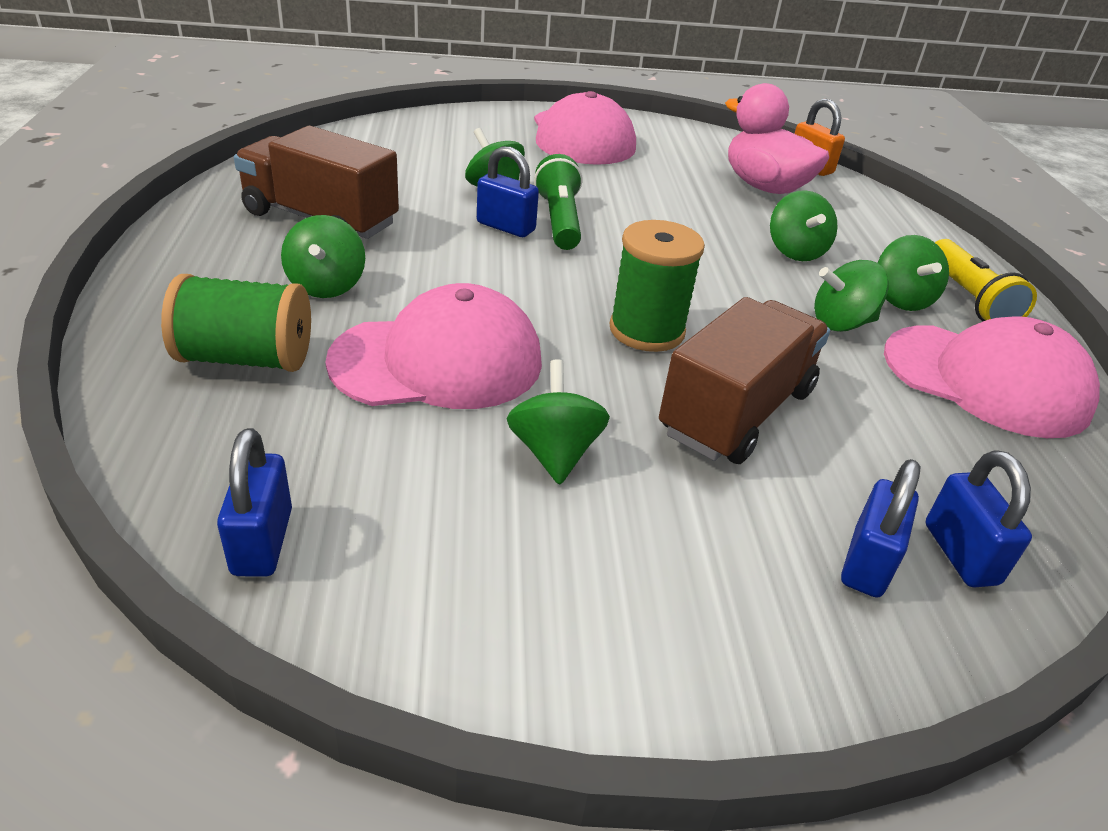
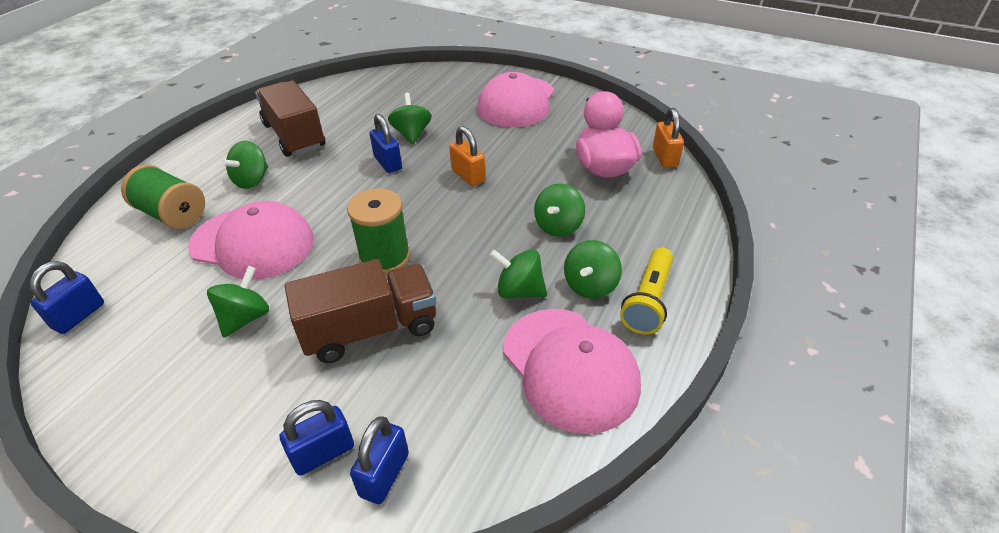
camera: 35 degrees right, 5 degrees up
green flashlight [534,154,582,250] -> none
none -> orange padlock [449,126,485,186]

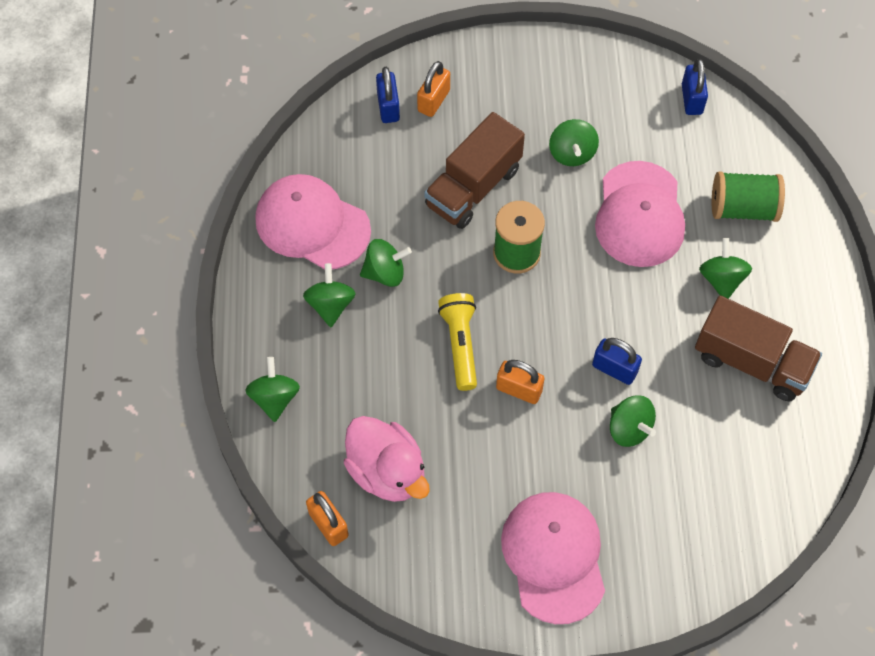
camera: 150 degrees right, 20 degrees up
pink cap [188,201,314,280] -> pink cap turned 75 degrees counterclockwise [595,161,685,267]
blue padlock [280,400,354,476] -> orange padlock [417,61,450,117]
green spinning top [534,183,585,237] -> green spinning top moved to [245,357,300,422]
yellow flashlight [620,247,673,335] -> yellow flashlight moved to [438,293,477,391]

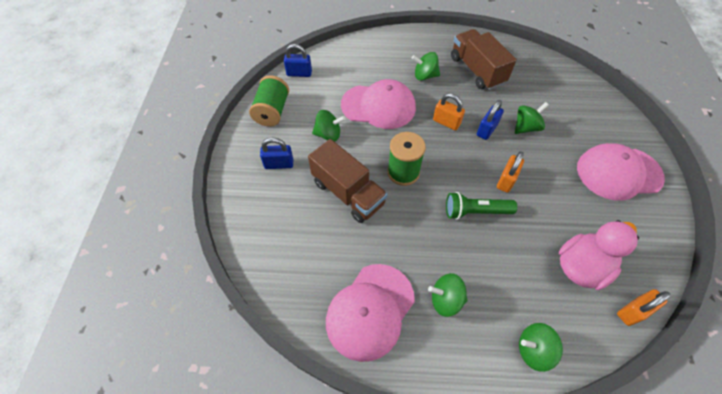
camera: 85 degrees left, 5 degrees down
green spinning top [360,239,412,287] -> none
blue padlock [376,67,400,123] -> blue padlock moved to [260,138,293,169]
orange padlock [417,61,450,117] -> orange padlock moved to [433,93,465,130]
yellow flashlight [438,293,477,391] -> green flashlight [446,192,517,220]
brown truck [695,296,822,401] -> brown truck turned 60 degrees counterclockwise [451,29,517,90]
green spool [712,171,785,222] -> green spool moved to [249,75,289,127]

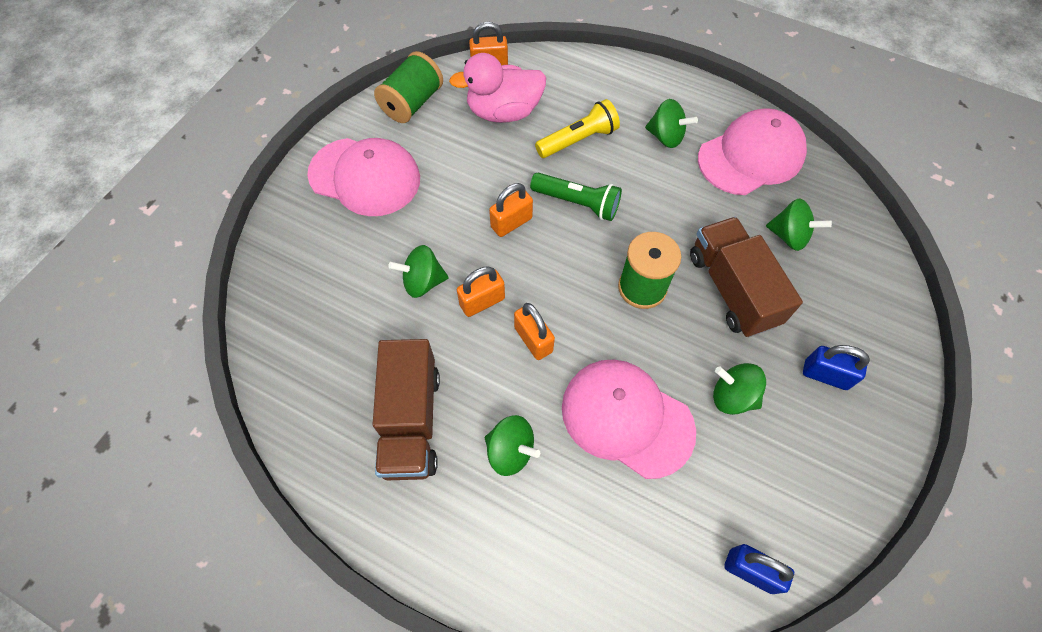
camera: 155 degrees left, 5 degrees up
green spool [249,75,289,127] -> green spool moved to [374,51,443,123]
blue padlock [477,100,504,140] -> orange padlock [457,266,505,317]
green spinning top [519,323,563,372] -> green spinning top moved to [766,199,832,251]
none -> yellow flashlight [535,99,620,158]

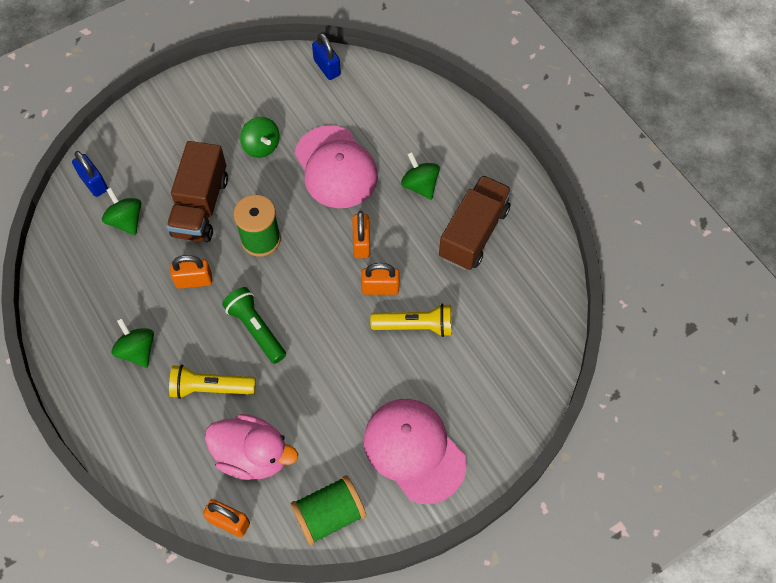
camera: 150 degrees left, 0 degrees up
green spinning top [388,245,449,298] -> yellow flashlight [370,304,452,337]
orange padlock [489,183,533,237] -> orange padlock moved to [170,255,212,289]
pink cap [698,108,807,195] -> none
blue padlock [803,345,870,390] -> blue padlock moved to [72,151,108,197]

